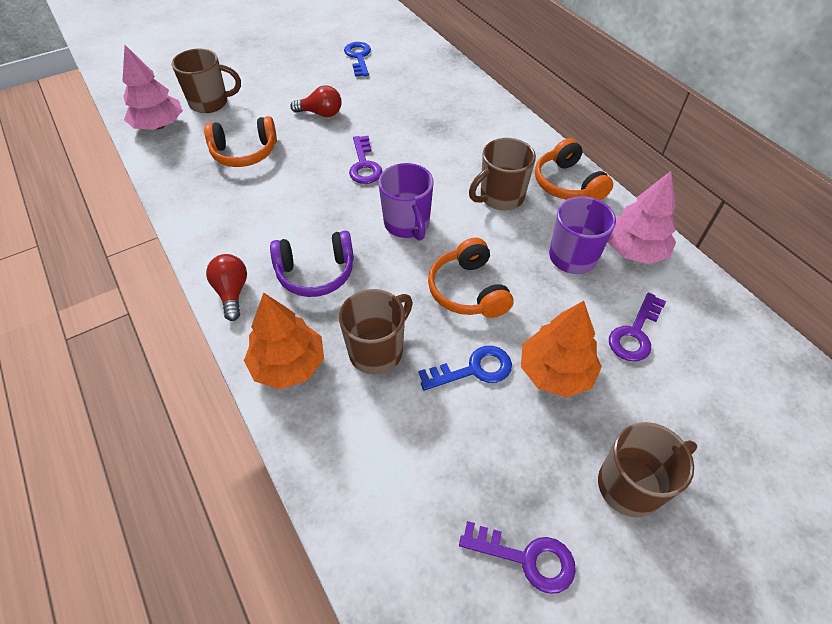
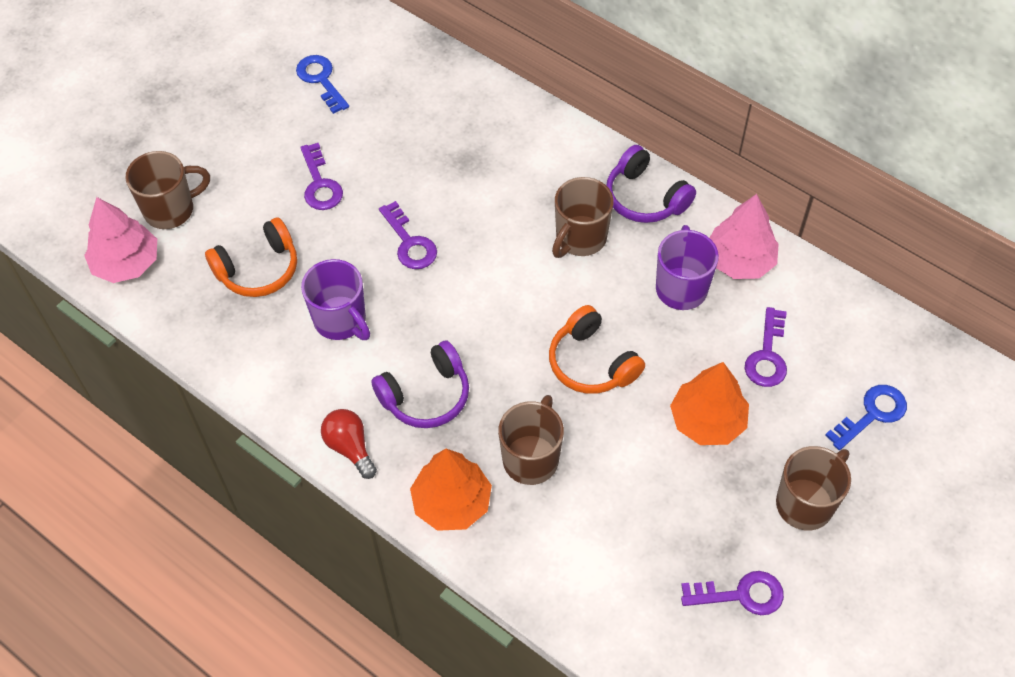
camera: 20 degrees left, 5 degrees up
red light bulb [290,85,341,117] -> purple key [300,143,343,210]
purple mug [379,163,434,241] -> purple mug moved to [301,259,370,340]
blue key [418,346,512,391] -> blue key moved to [825,385,907,450]
orange headphones [535,138,613,200] -> purple headphones [606,145,696,223]

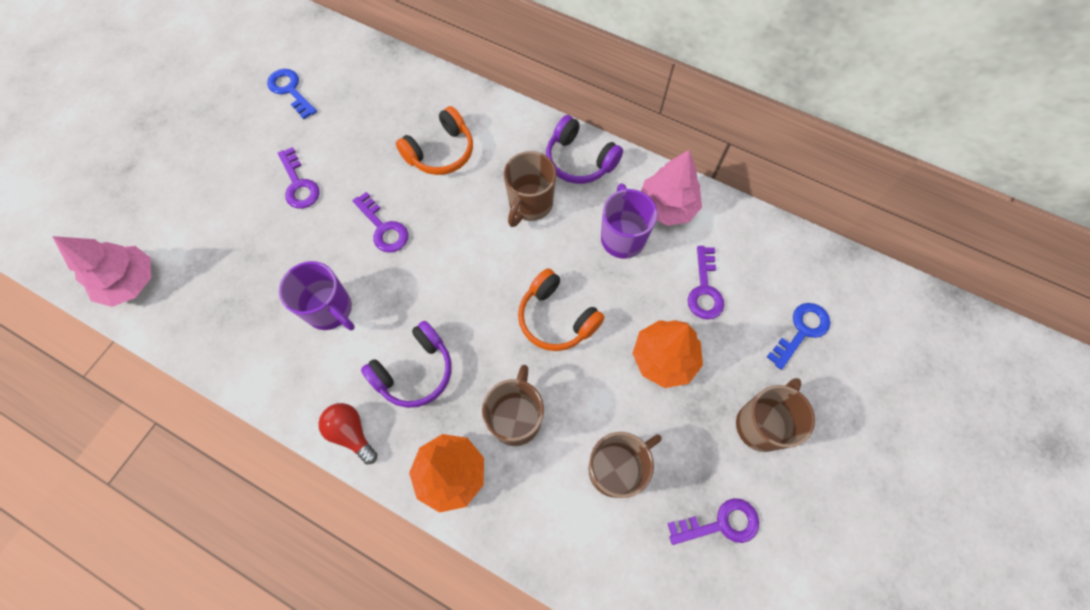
camera: 10 degrees left, 10 degrees up
brown mug [125,151,210,229] -> brown mug moved to [589,432,662,498]
orange headphones [205,217,297,297] -> orange headphones moved to [396,106,473,175]

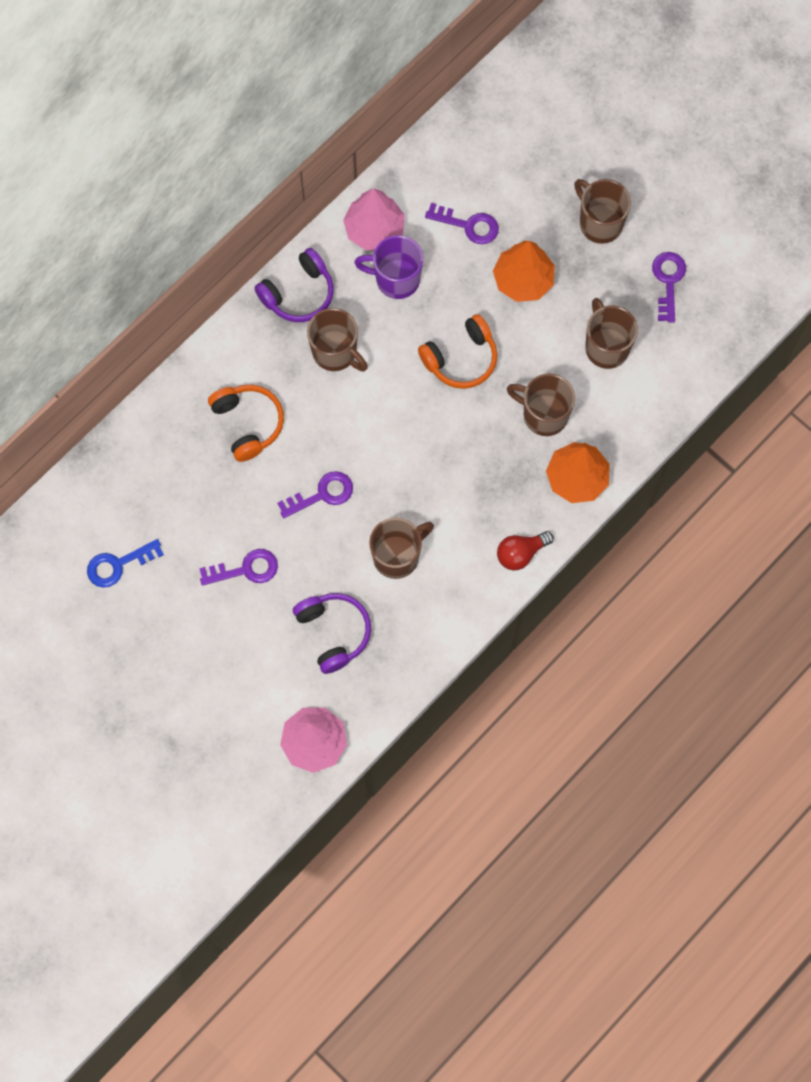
camera: 75 degrees left, 5 degrees up
purple mug [279,261,355,331] -> brown mug [369,518,434,579]
purple headphones [361,321,452,408] -> purple headphones moved to [293,593,371,674]
blue key [767,303,830,370] -> none

